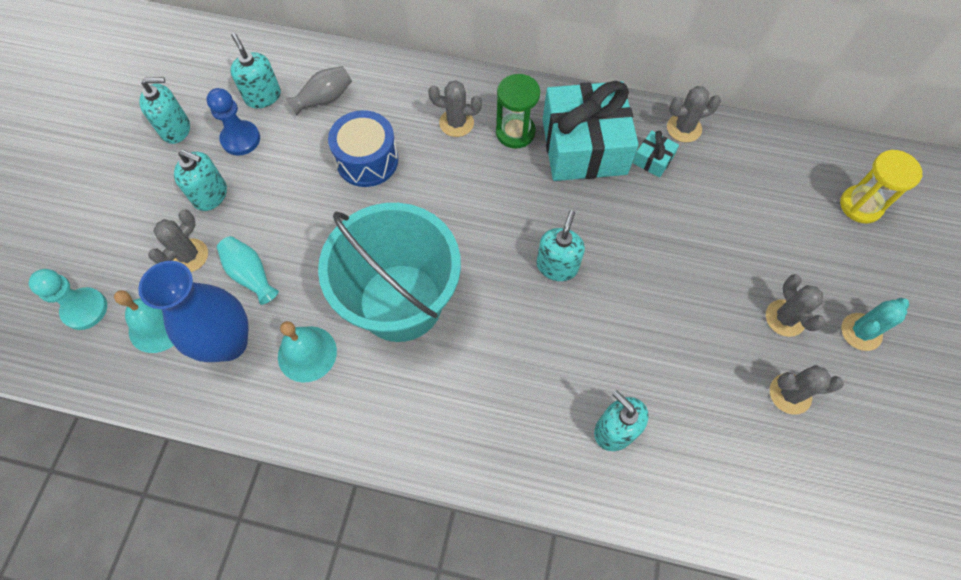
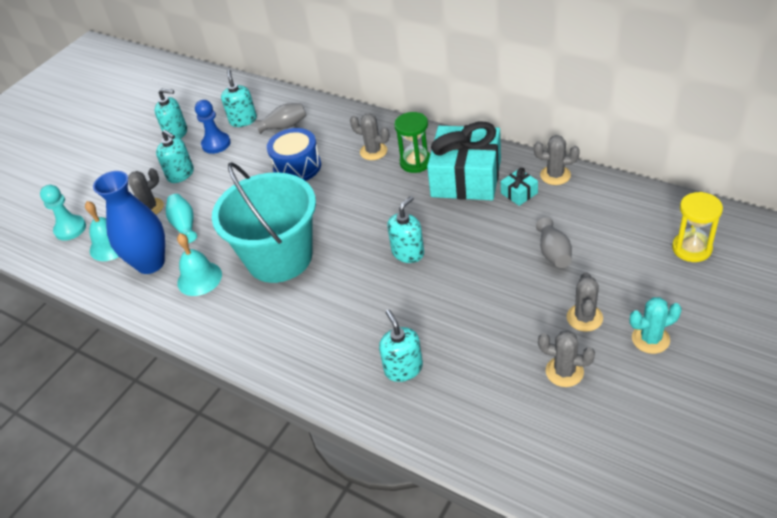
camera: 25 degrees right, 20 degrees down
none -> grey vase [536,217,572,268]

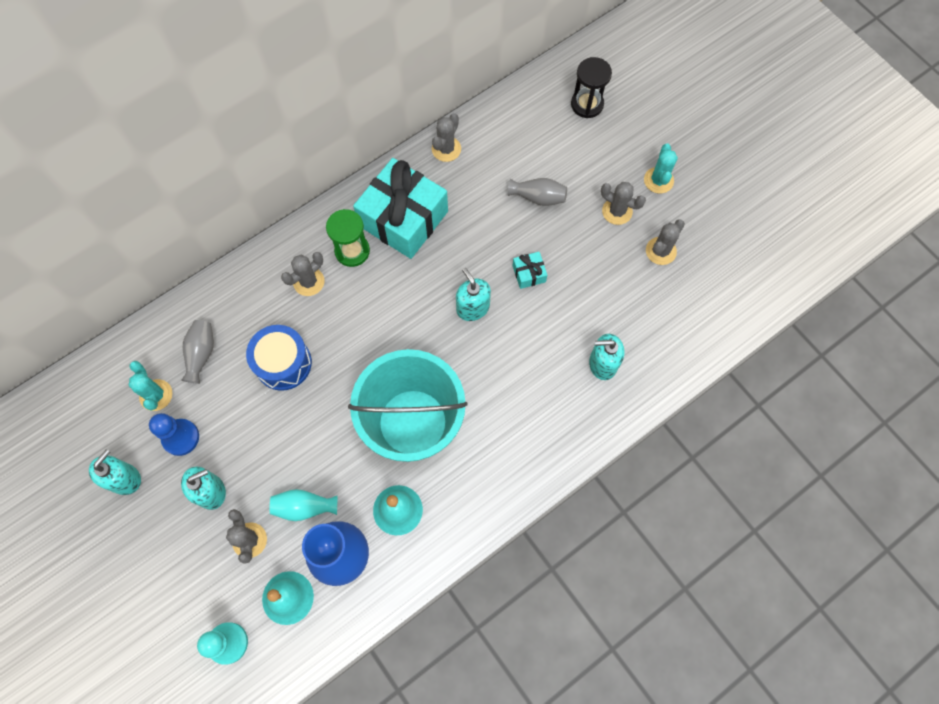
camera: 75 degrees left, 25 degrees up
turquoise soap dispenser [221,70,257,127] -> turquoise cactus [128,361,172,411]
turquoise gift [501,168,538,206] -> turquoise gift moved to [513,252,547,289]
yellow hourglass [672,192,723,262] -> black hourglass [571,57,612,118]

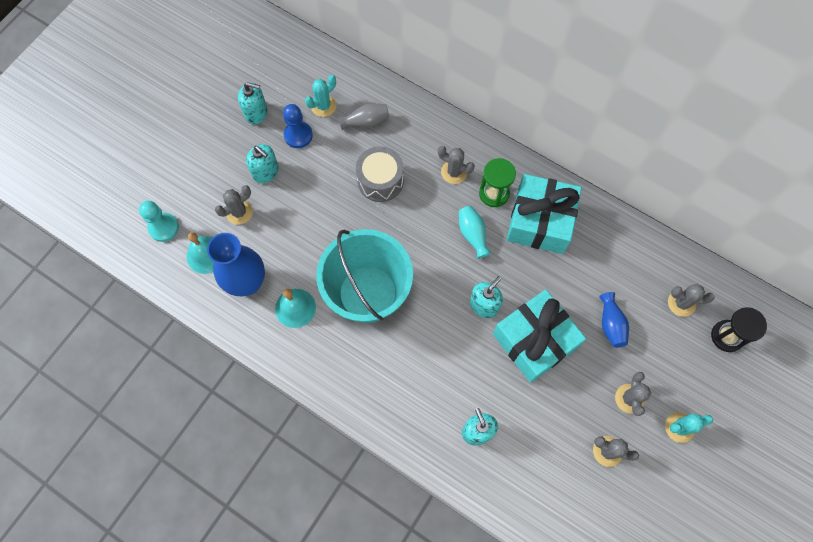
camera: 70 degrees right, 0 degrees up
blue drum [246,325,312,391] -> grey drum [356,146,404,202]
turquoise vase [270,489,337,521] -> turquoise vase moved to [459,206,491,259]
grey cactus [432,113,461,162] -> grey cactus moved to [668,284,714,317]
grey vase [508,178,567,206] -> blue vase [599,292,629,348]
turquoise gift [513,252,547,289] -> turquoise gift [493,290,586,383], size x2.46

